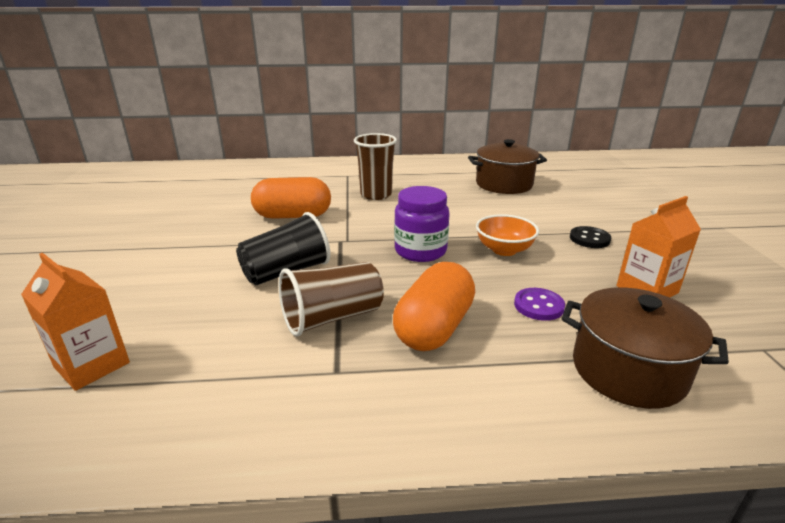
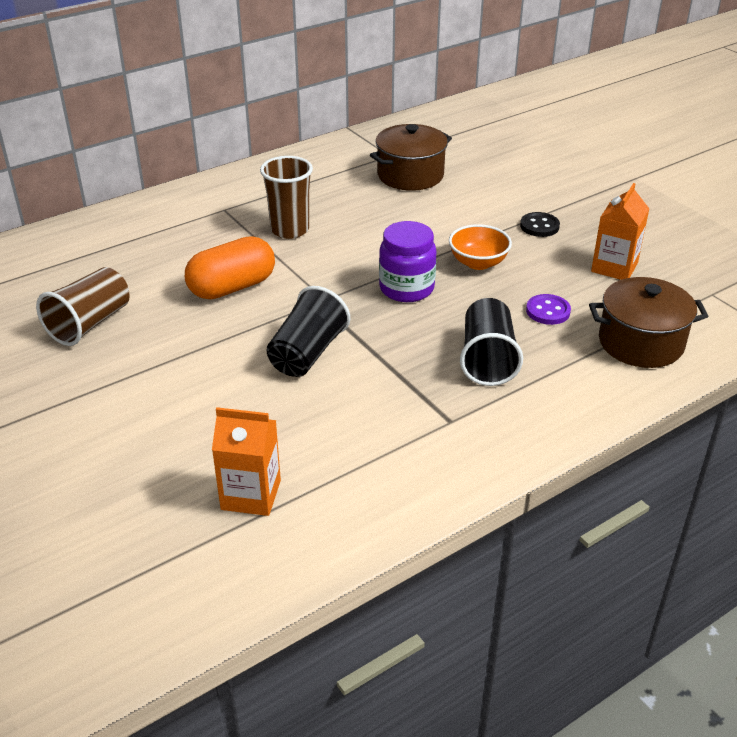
camera: 30 degrees left, 10 degrees up
brown cup [279,262,384,337] -> brown cup moved to [36,267,130,346]
orange capsule [393,262,475,351] -> black cup [460,298,523,386]

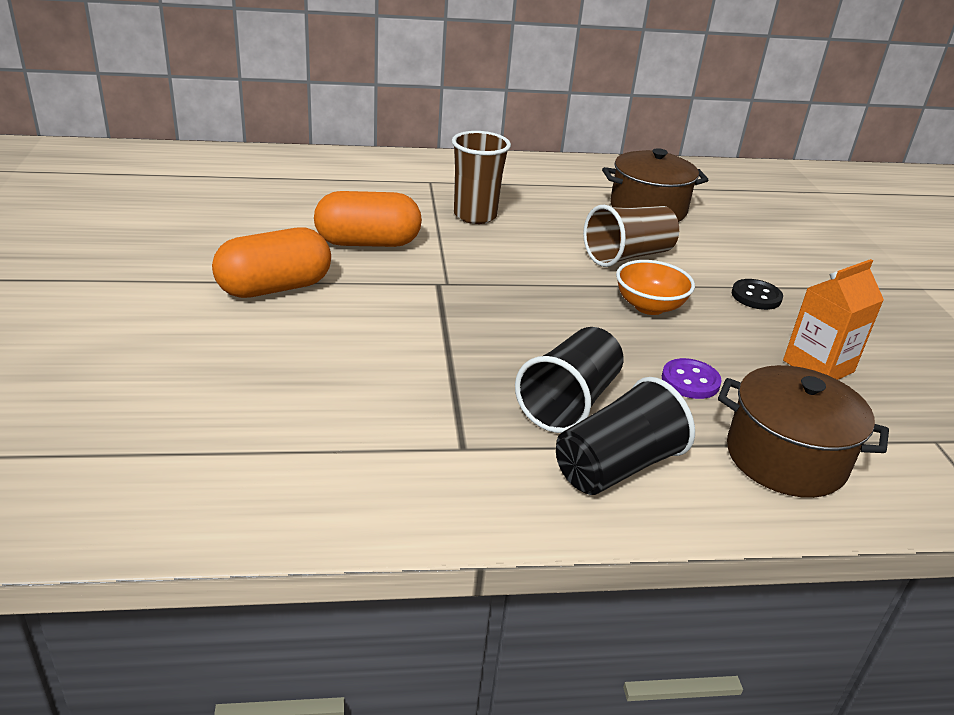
camera: 25 degrees right, 5 degrees down
brown cup [36,267,130,346] -> brown cup moved to [583,205,679,267]
orange carton [212,407,281,516] -> none
black cup [266,286,350,377] -> black cup moved to [556,377,695,495]
purple jar [379,221,437,302] -> none
none -> orange capsule [212,228,331,298]

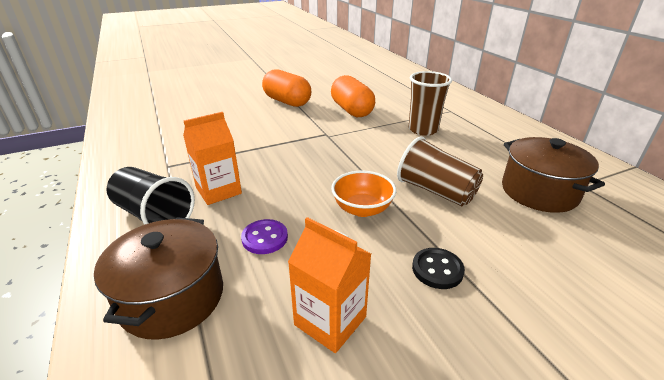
camera: 75 degrees right, 0 degrees up
black cup [515,327,623,433] -> orange carton [183,112,242,205]

